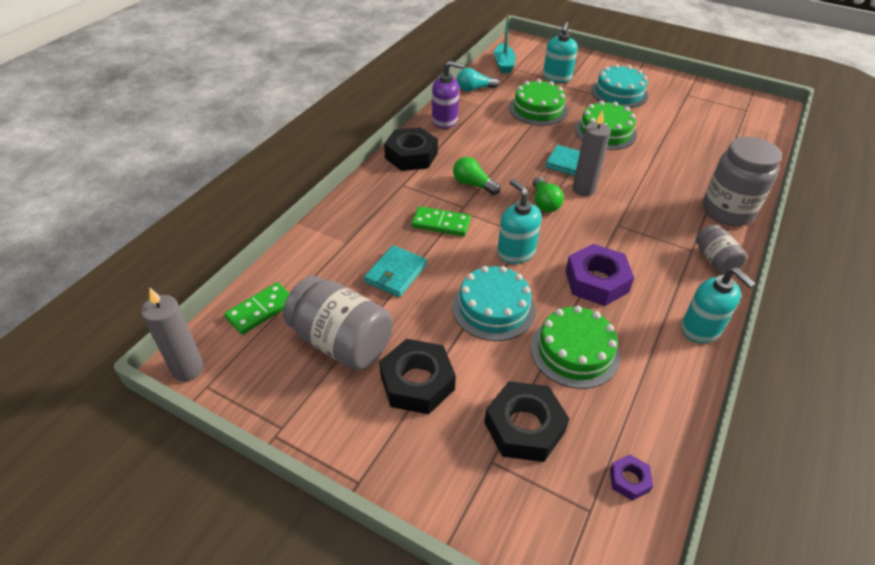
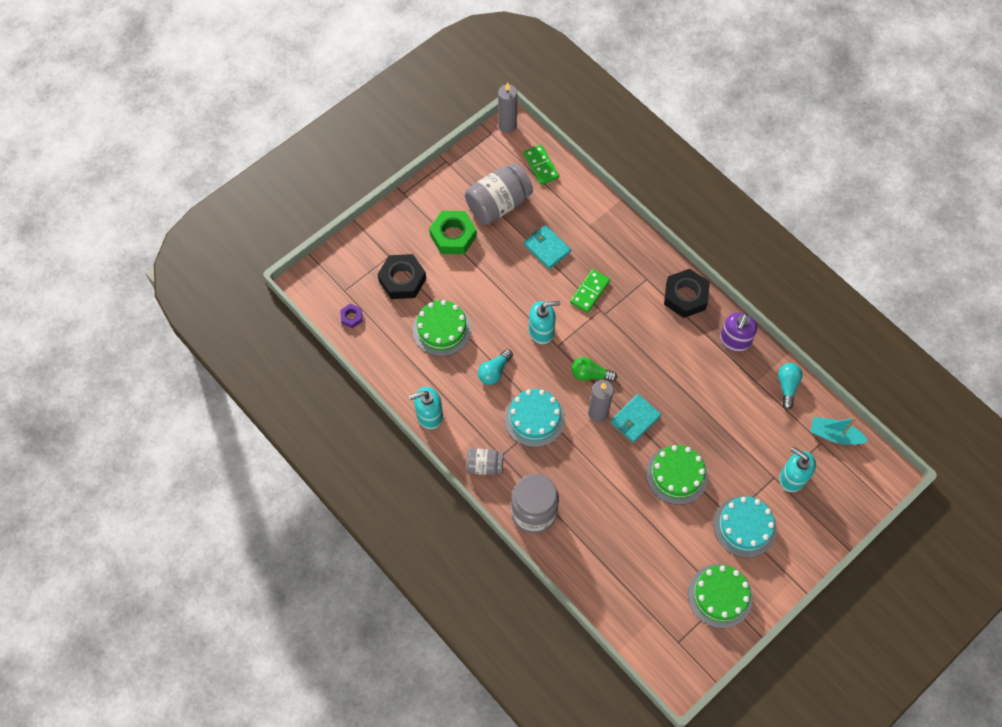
camera: 110 degrees right, 20 degrees up
black nut [379,339,456,414] -> green nut [429,211,477,254]
turquoise cake [452,266,535,341] -> turquoise cake moved to [505,389,565,447]
green light bulb [453,157,500,195] -> none
green cake [509,79,568,126] -> green cake moved to [688,564,753,628]
purple nut [565,244,634,306] -> turquoise light bulb [478,349,513,385]

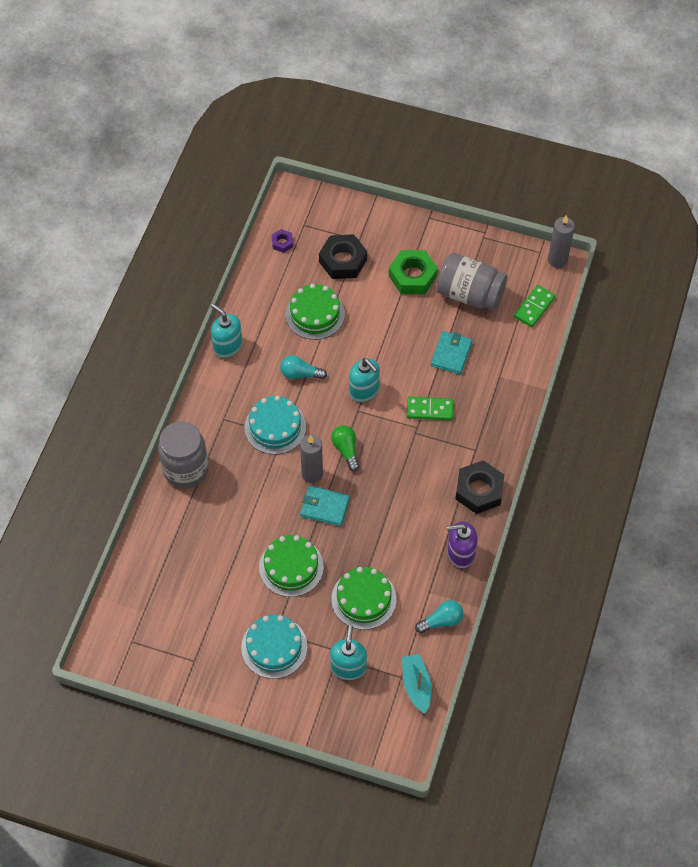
camera: 60 degrees right, 5 degrees down
grey jar [466,448,504,475] -> none
green cake [688,564,753,628] -> green cake moved to [331,567,397,630]

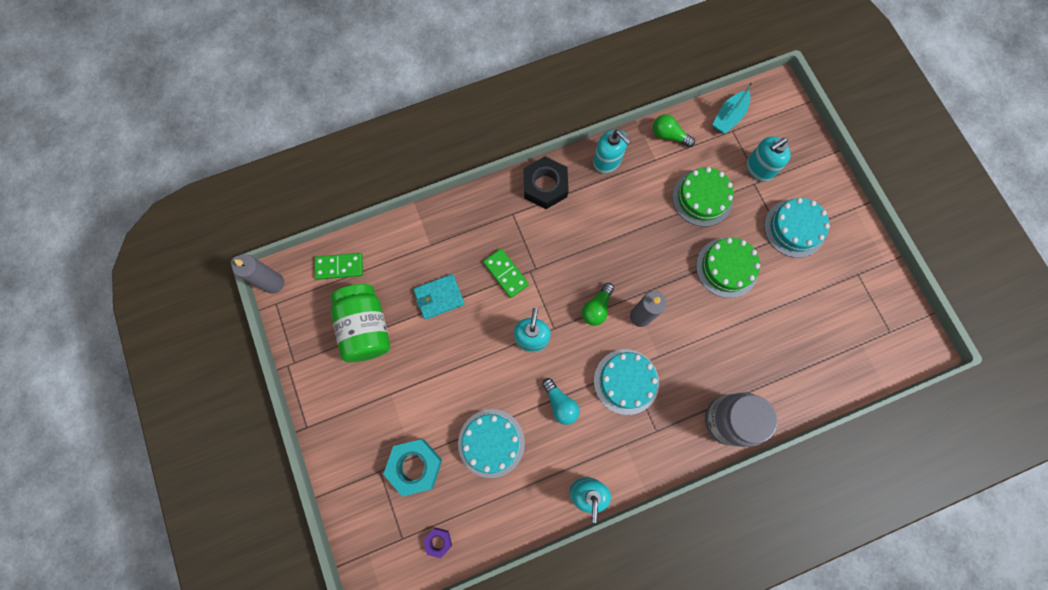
camera: 130 degrees left, 15 degrees up
green cake [286,284,345,340] -> turquoise cake [458,409,525,478]
turquoise wallet [300,486,350,526] -> none
black nut [319,234,367,279] -> turquoise nut [383,439,442,497]
green nut [389,250,438,294] -> none
turquoise light bulb [415,600,463,634] -> green light bulb [653,114,695,147]
grey jar [436,253,507,311] -> green jar [331,284,390,362]
purple soap dispenser [447,521,478,568] -> turquoise soap dispenser [593,129,631,173]

